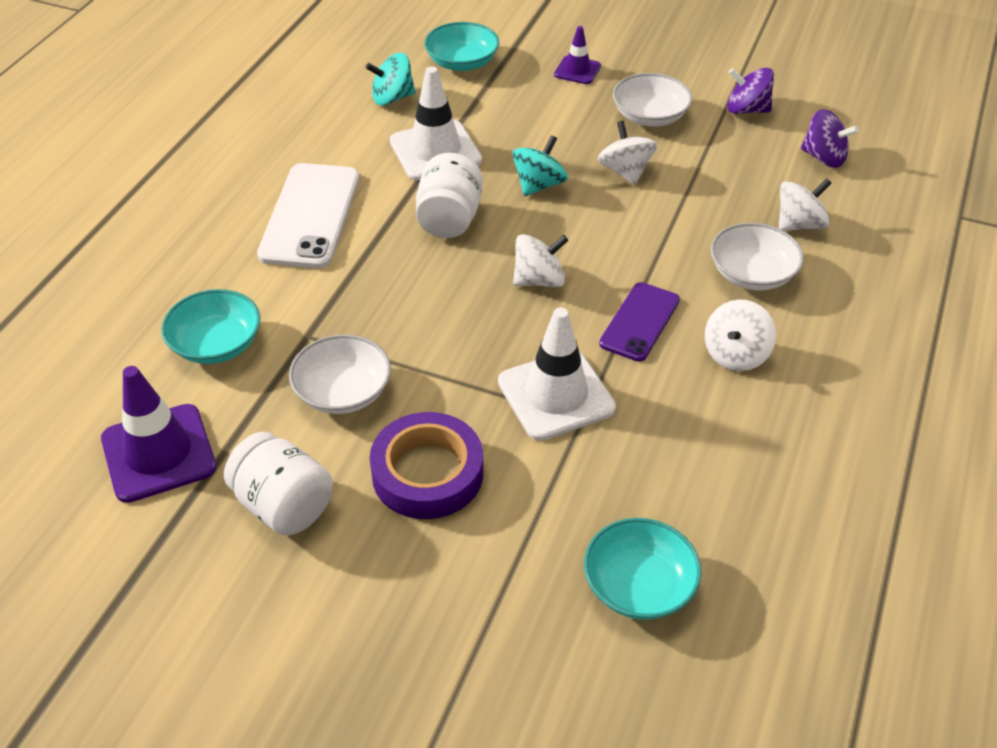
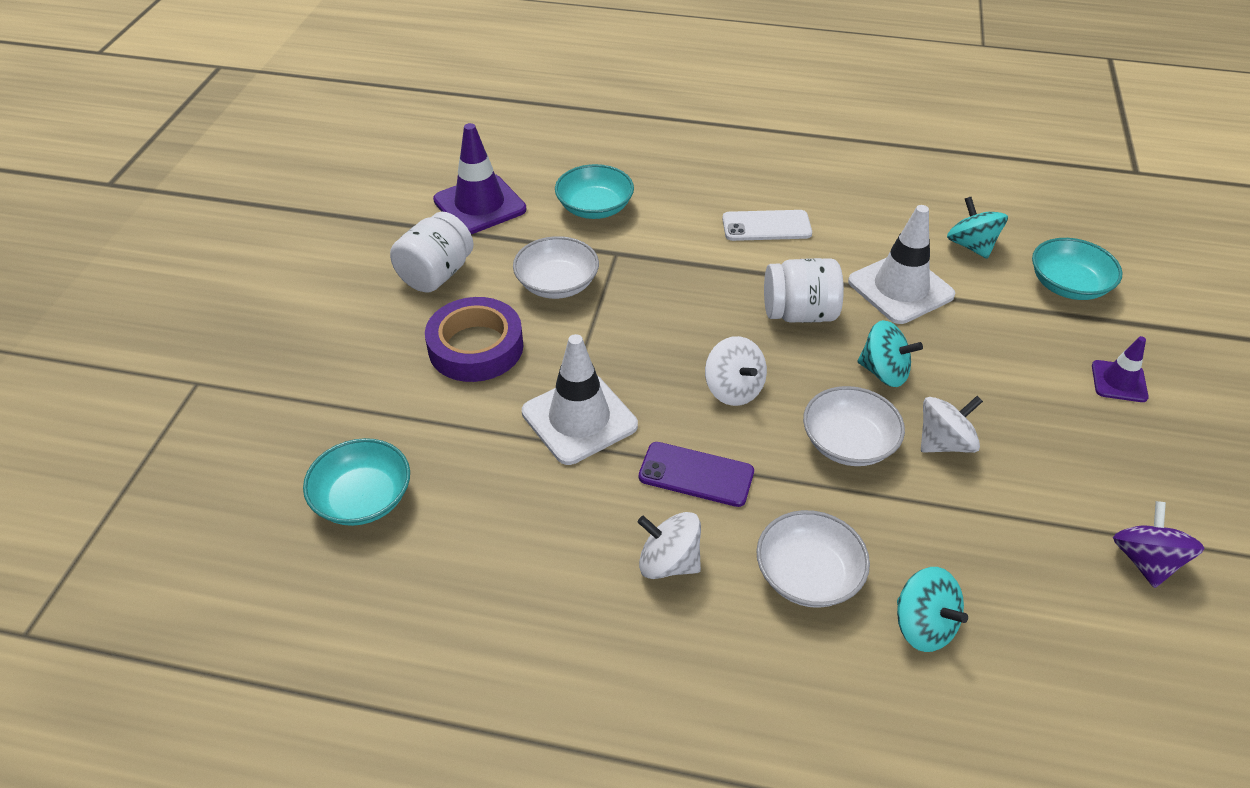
camera: 80 degrees right, 0 degrees up
white phone [257,163,359,269] -> white phone [722,210,812,241], size x0.62
white bowl [613,73,692,127] -> white bowl moved to [803,386,905,466]
white spinning top [779,178,831,231] -> turquoise spinning top [897,567,968,652]
purple spinning top [801,109,859,168] -> none

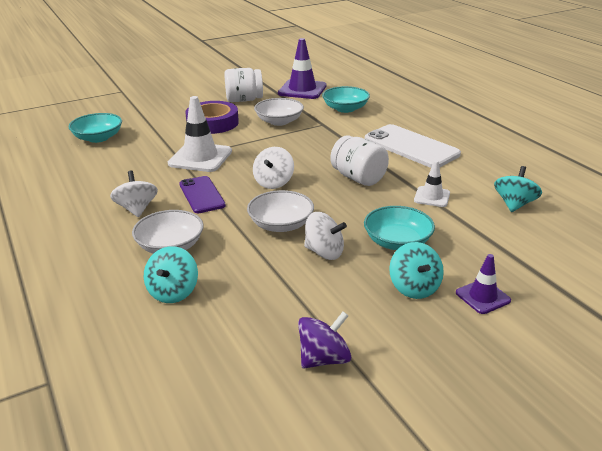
camera: 50 degrees right, 15 degrees down
white phone [722,210,812,241] -> white phone [365,124,461,168], size x1.61
white traffic cone [848,205,955,324] -> white traffic cone [414,160,450,207], size x0.56
turquoise spinning top [857,320,923,387] -> turquoise spinning top moved to [389,242,444,299]
turquoise bowl [1032,238,1122,300] -> turquoise bowl moved to [364,206,435,250]

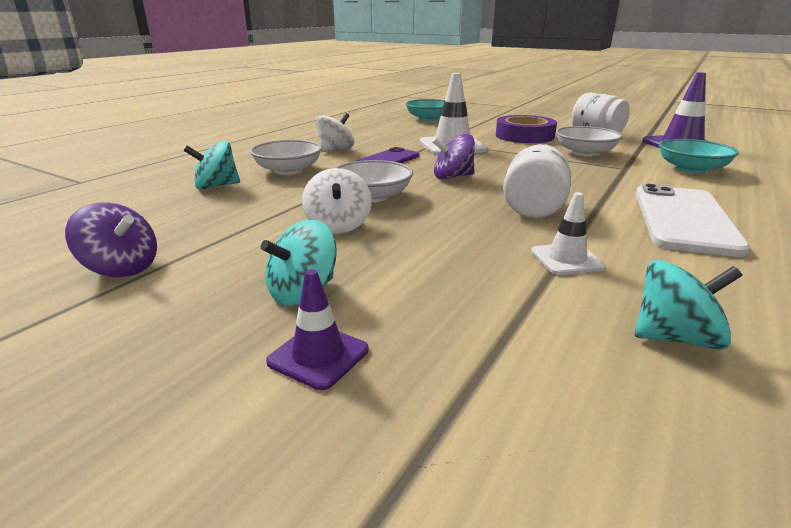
camera: 60 degrees right, 5 degrees down
white spinning top [253,147,294,189] -> purple spinning top [432,134,475,179]
turquoise bowl [364,206,435,250] -> none

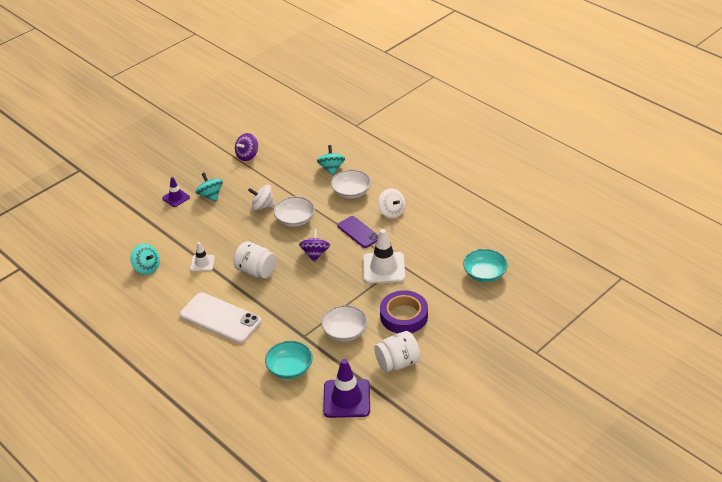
camera: 105 degrees right, 15 degrees up
turquoise spinning top [635,260,742,350] -> turquoise spinning top turned 60 degrees counterclockwise [130,244,160,275]

